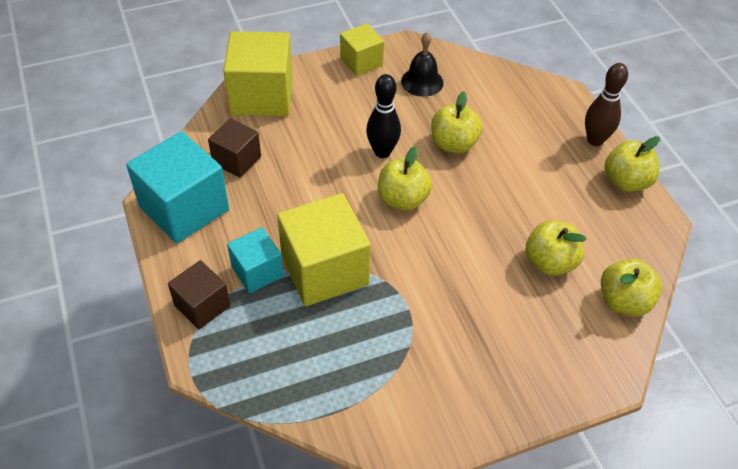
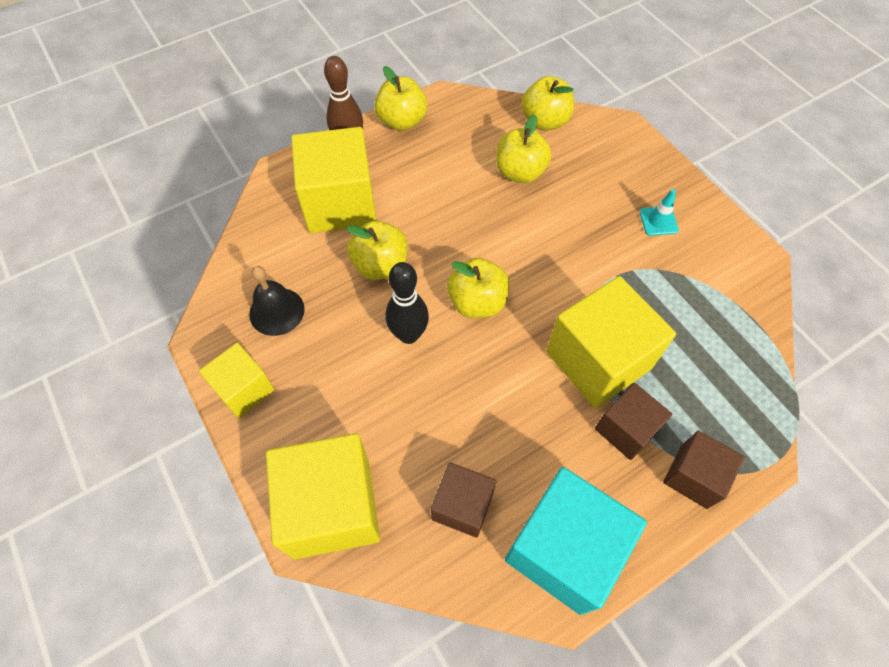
camera: 100 degrees left, 10 degrees up
turquoise cube [227,227,284,293] -> brown cube [595,383,672,460]
none -> yellow cube [291,127,376,233]
none -> turquoise traffic cone [640,189,679,236]

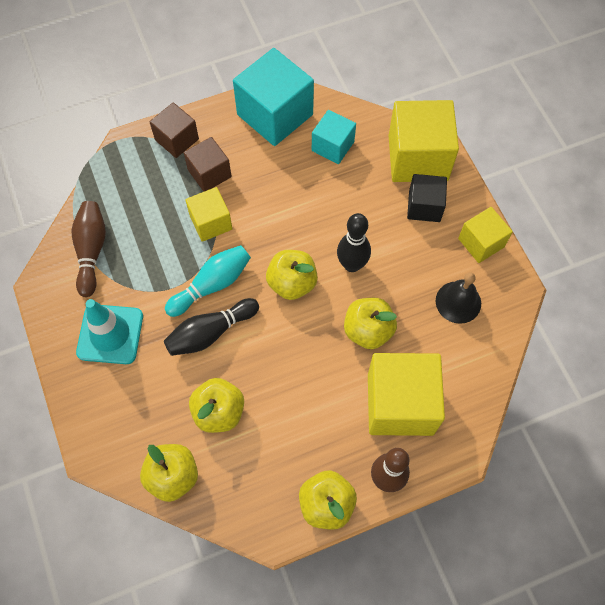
camera: 170 degrees left, 5 degrees up
brown cube [431,462,497,538] -> turquoise cube [312,110,356,164]
yellow cube [546,276,676,408] -> yellow cube [185,187,232,242], size x0.57
turquoise traffic cone [640,189,679,236] -> turquoise traffic cone [76,299,143,364], size x1.93
none -> brown bowling pin [72,201,106,297]
none -> black bowling pin [164,298,259,356]
none -> turquoise bowling pin [165,245,251,317]
none -> black cube [407,174,447,222]

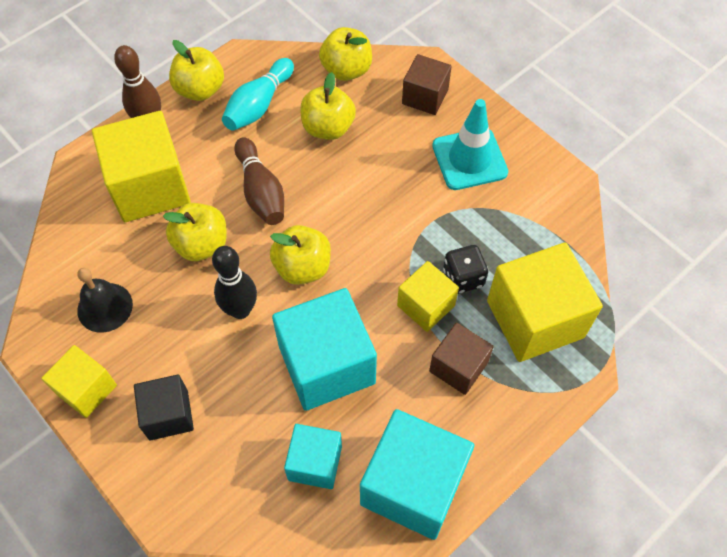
camera: 160 degrees right, 5 degrees down
brown bowling pin [72,201,106,297] -> brown bowling pin moved to [234,137,284,225]
brown cube [150,103,199,158] -> brown cube moved to [402,54,452,115]
black bowling pin [164,298,259,356] -> none
turquoise bowling pin [165,245,251,317] -> turquoise bowling pin moved to [222,58,294,131]
yellow cube [389,100,459,182] -> yellow cube moved to [487,242,603,362]
none -> turquoise cube [272,288,377,411]
none -> black dice [443,245,488,294]

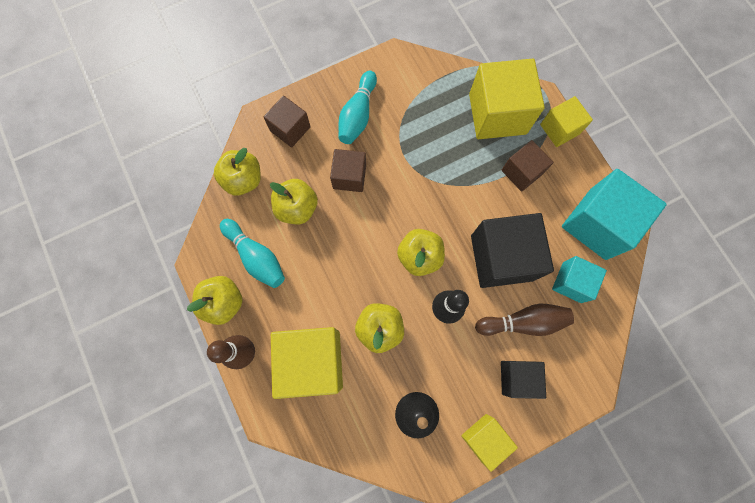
camera: 75 degrees left, 15 degrees up
brown bowling pin [234,137,284,225] -> brown bowling pin moved to [475,304,574,336]
turquoise cube [272,288,377,411] -> black cube [471,213,554,288]
yellow cube [397,261,459,332] -> yellow cube moved to [540,96,593,147]
turquoise traffic cone [432,99,508,190] -> turquoise bowling pin [339,71,377,144]
black dice [443,245,488,294] -> none
none -> brown cube [330,149,366,192]

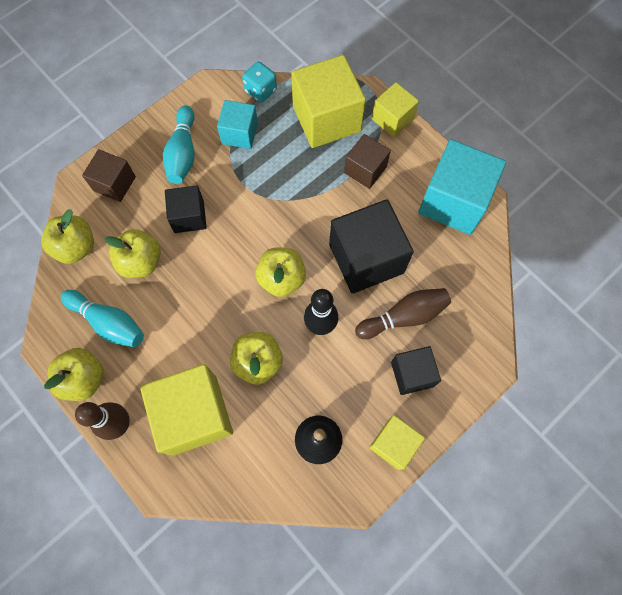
camera: 15 degrees left, 5 degrees down
brown cube [330,149,366,192] -> black cube [165,185,207,233]
turquoise cube [552,256,607,303] -> turquoise cube moved to [217,100,258,149]
none -> turquoise dice [242,61,277,103]

